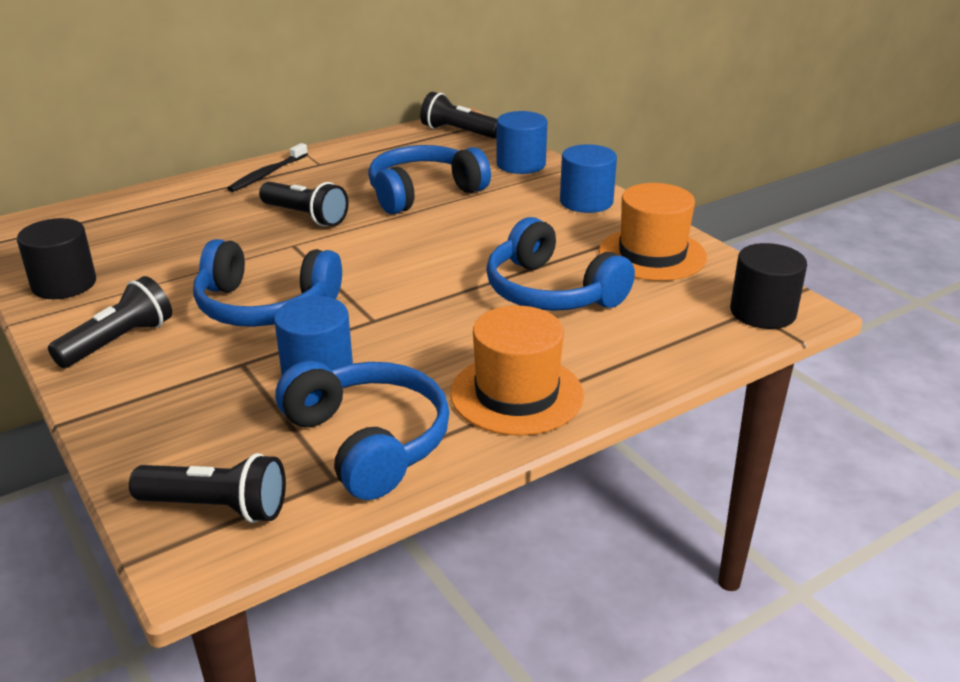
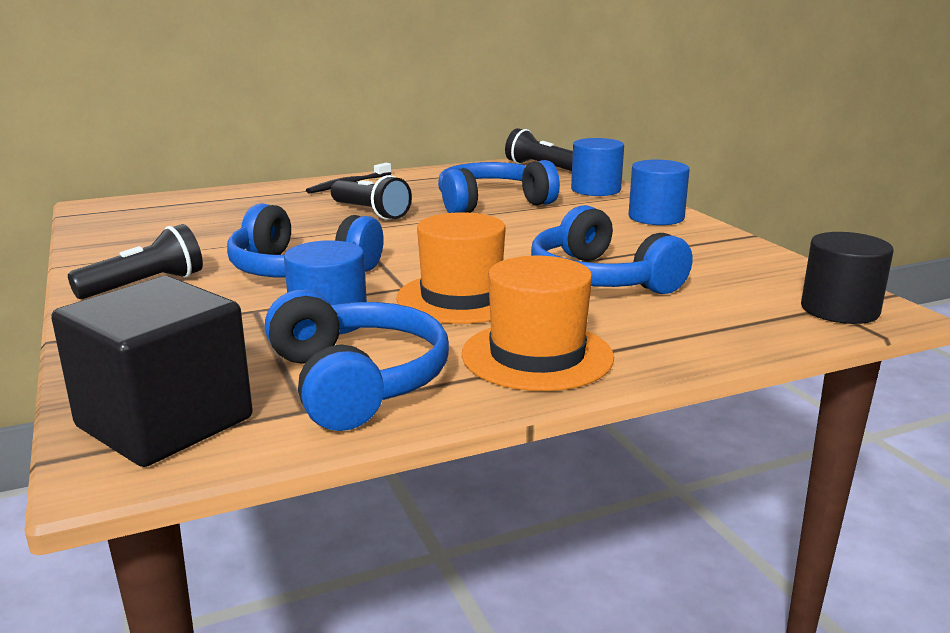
camera: 10 degrees right, 10 degrees down
black cylinder [17,218,96,299] -> none
black flashlight [129,453,286,523] -> black cube [51,276,253,467]
orange hat [599,183,707,281] -> orange hat moved to [396,212,506,324]

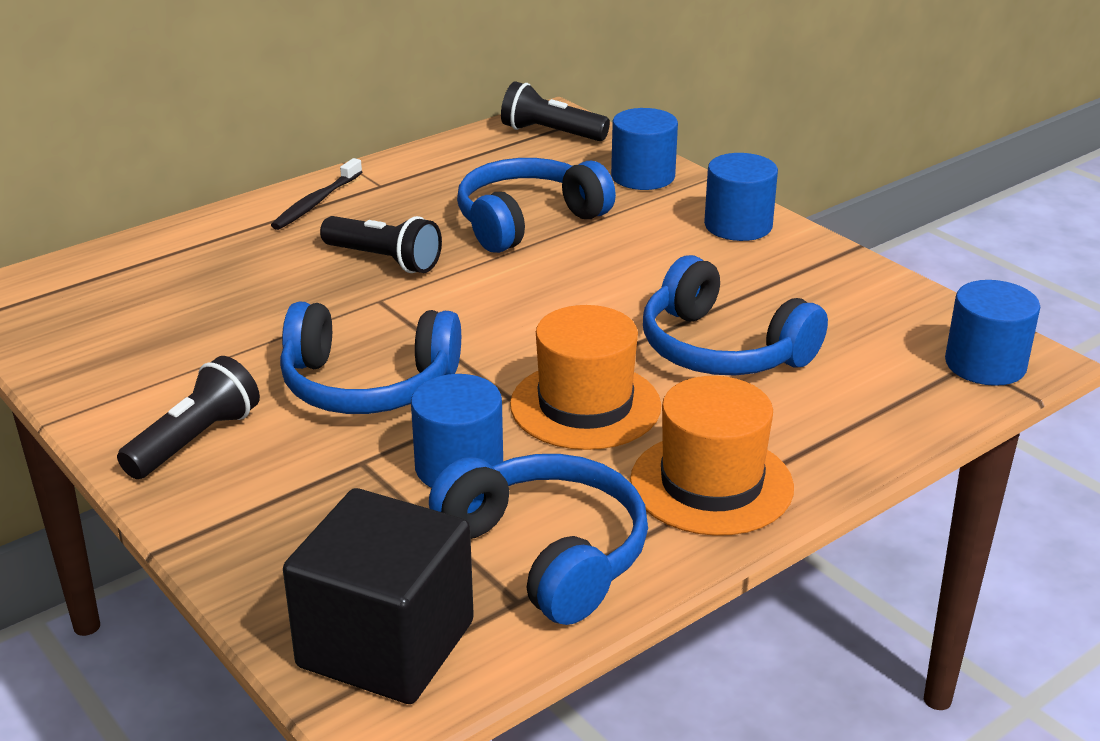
camera: 15 degrees left, 10 degrees up
black cylinder [801,232,894,324] -> blue cylinder [945,280,1040,386]

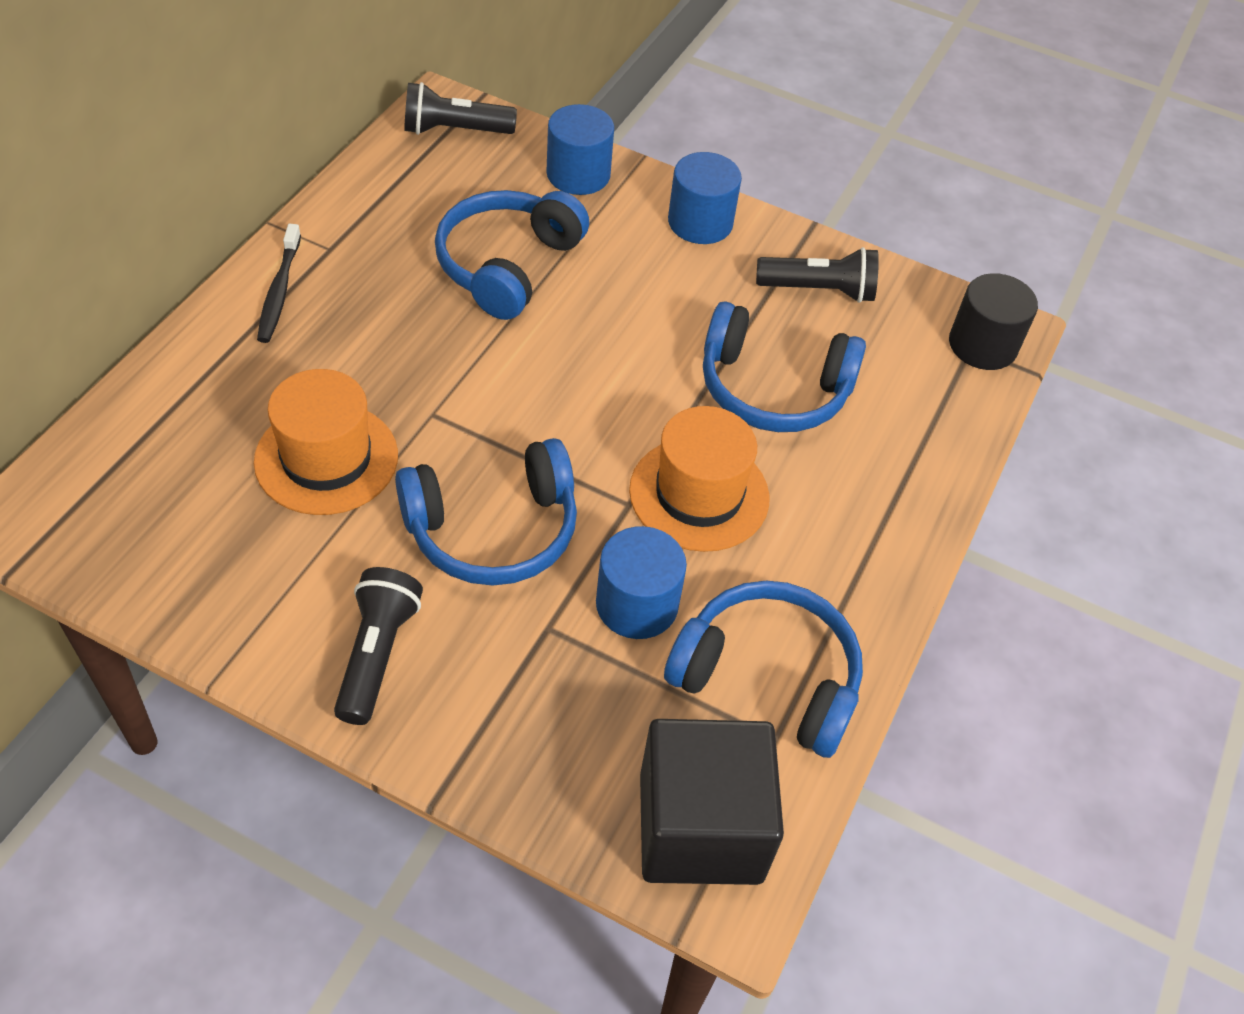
camera: 30 degrees left, 20 degrees up
black flashlight [320,216,442,273] -> black flashlight moved to [756,247,879,303]
orange hat [630,376,794,536] -> orange hat moved to [254,369,398,515]
blue cylinder [945,280,1040,386] -> black cylinder [949,273,1038,370]

